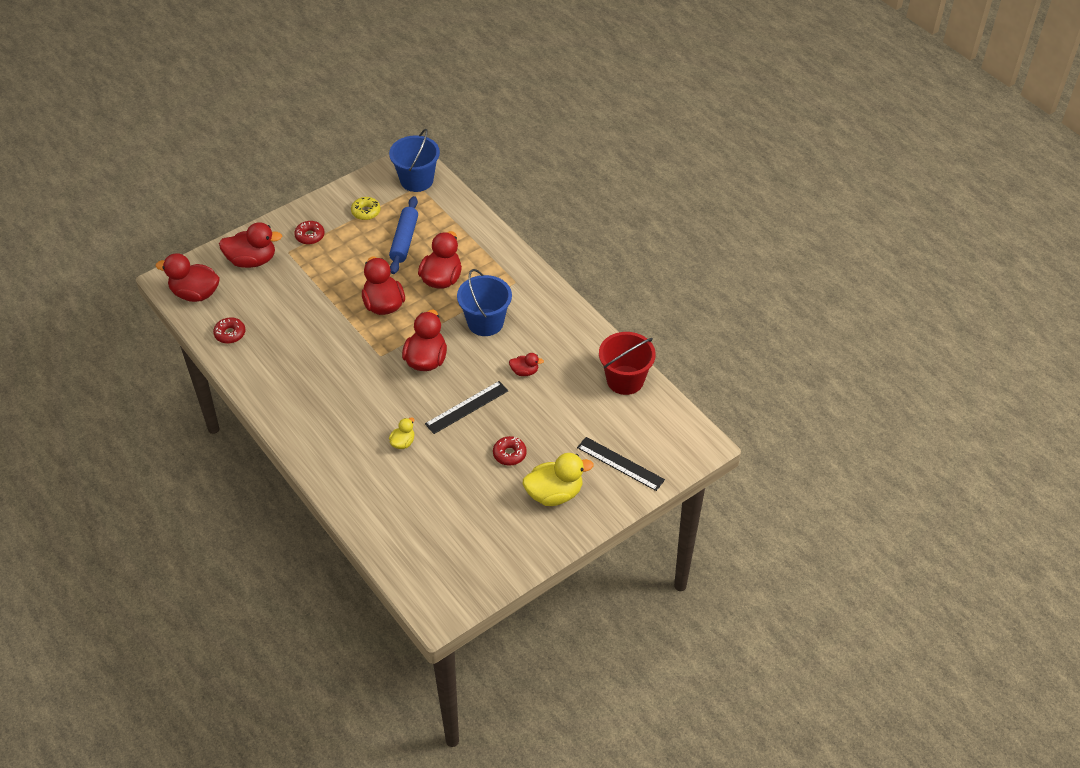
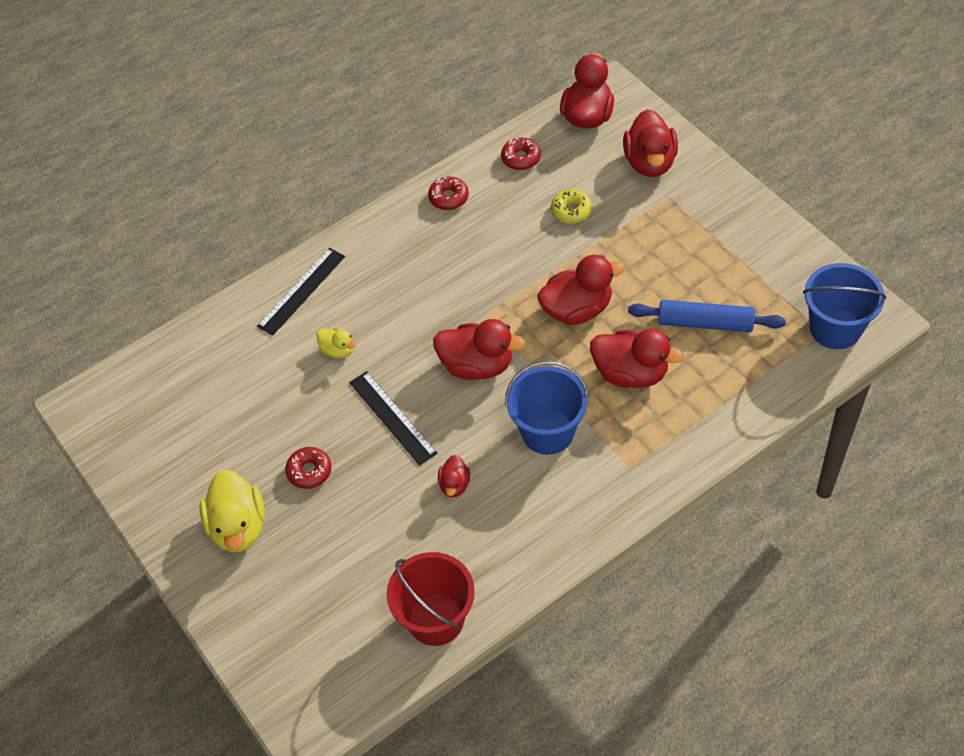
camera: 95 degrees right, 5 degrees up
red donut [294,221,325,245] -> red donut moved to [428,177,469,210]
yellow donut [351,197,380,220] -> yellow donut moved to [551,189,592,224]
black ruler [577,437,665,491] -> black ruler moved to [257,248,345,336]

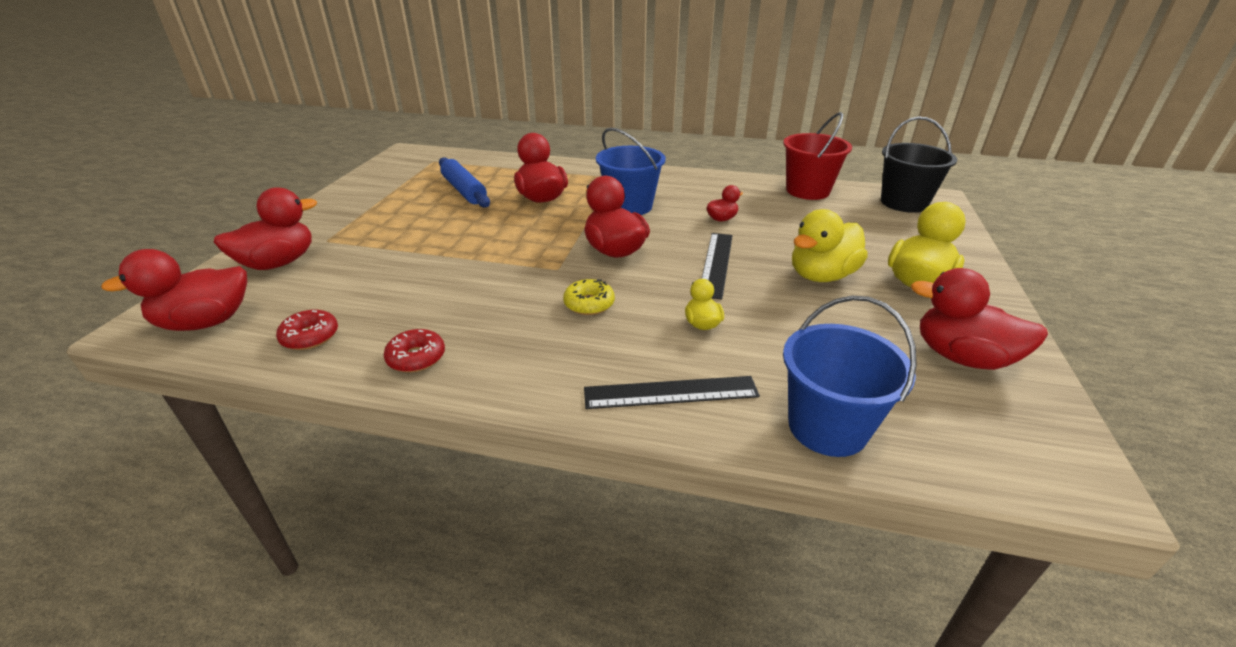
camera: 135 degrees left, 20 degrees down
red donut [285,447,332,489] -> yellow duck [792,209,868,282]
red duck [537,255,625,325] -> red duck moved to [911,268,1048,370]
yellow donut [551,189,592,224] -> yellow donut moved to [563,279,615,315]
blue bucket [803,263,886,349] -> blue bucket moved to [783,296,917,457]
none -> black bucket [881,117,957,213]

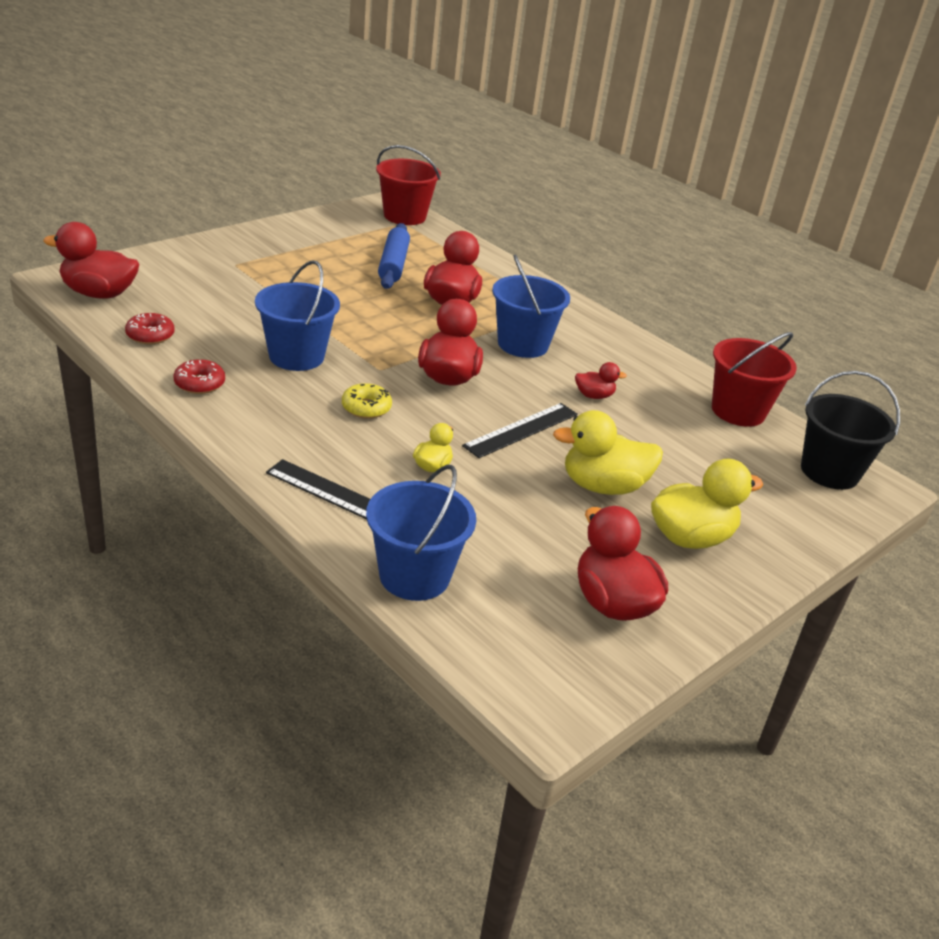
camera: 30 degrees right, 0 degrees up
red duck [214,187,317,270] -> none
none -> blue bucket [255,260,340,371]
none -> red bucket [376,145,441,225]

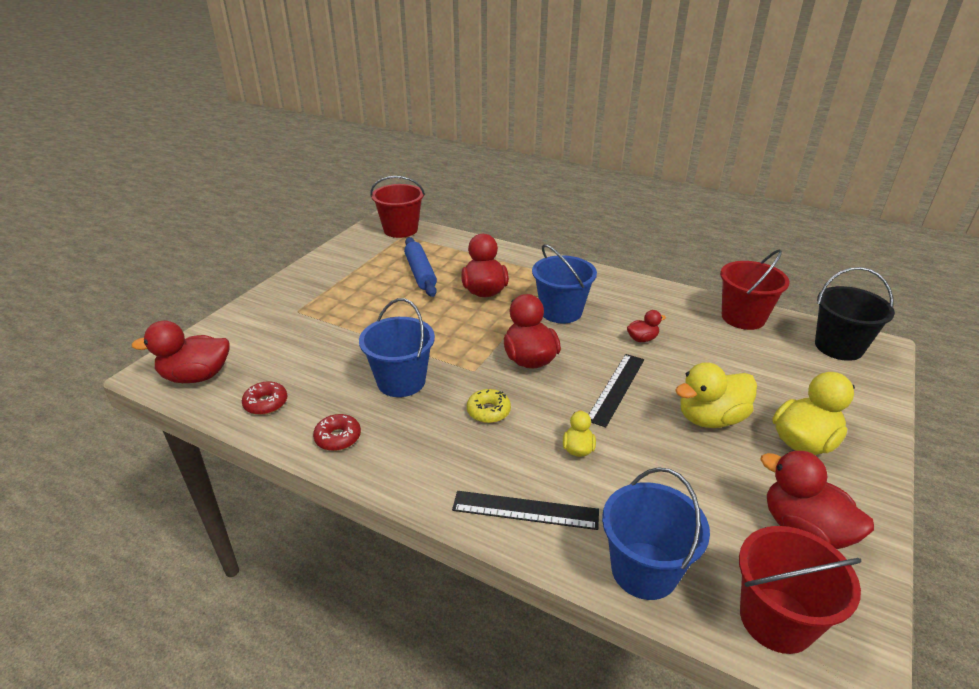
camera: 15 degrees left, 0 degrees up
none -> red bucket [739,526,862,654]

